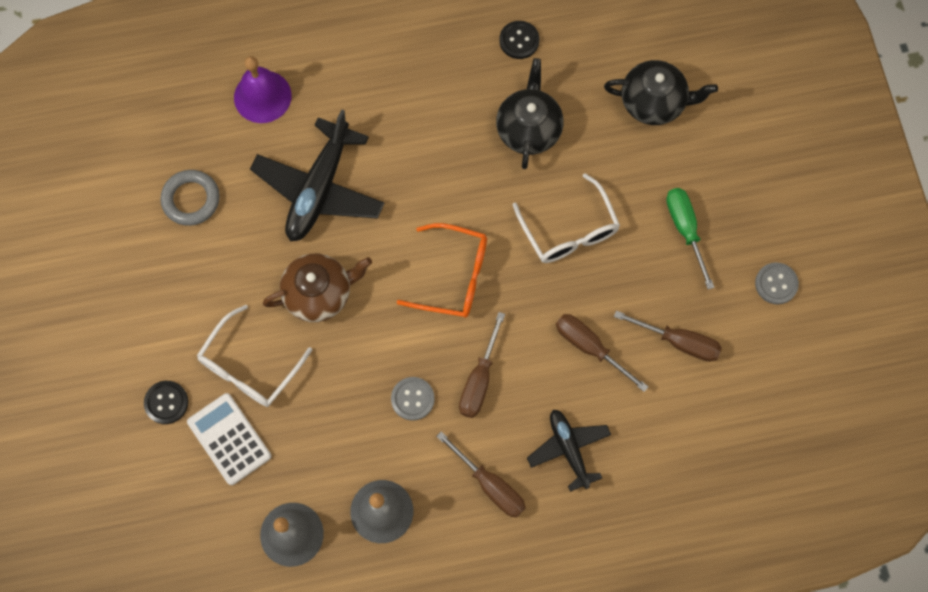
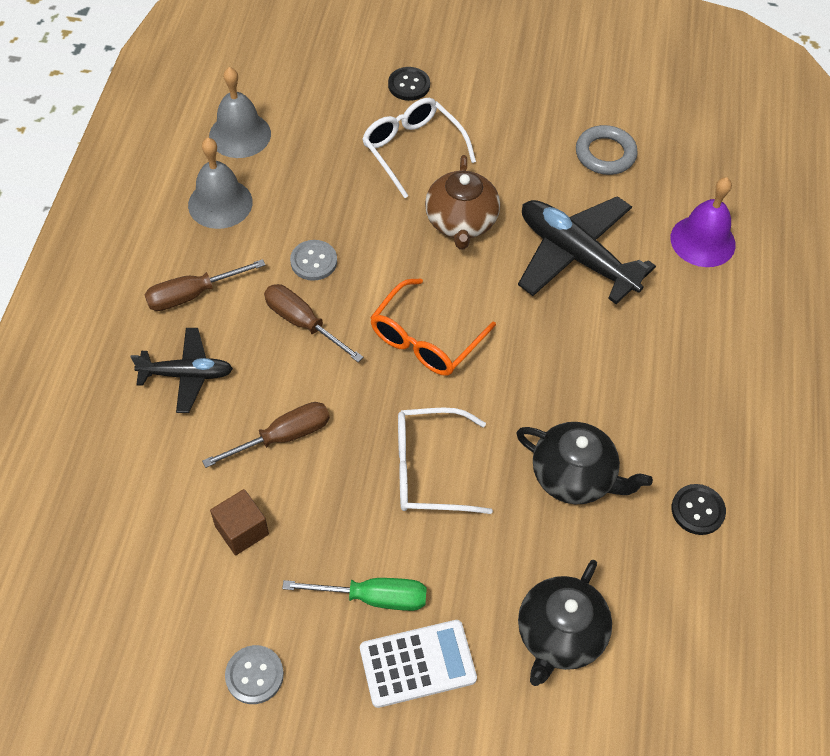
camera: 110 degrees right, 15 degrees down
white calculator [187,393,271,485] -> white calculator moved to [360,620,477,708]
brown screwdriver [614,311,722,362] -> brown cube [210,489,269,555]

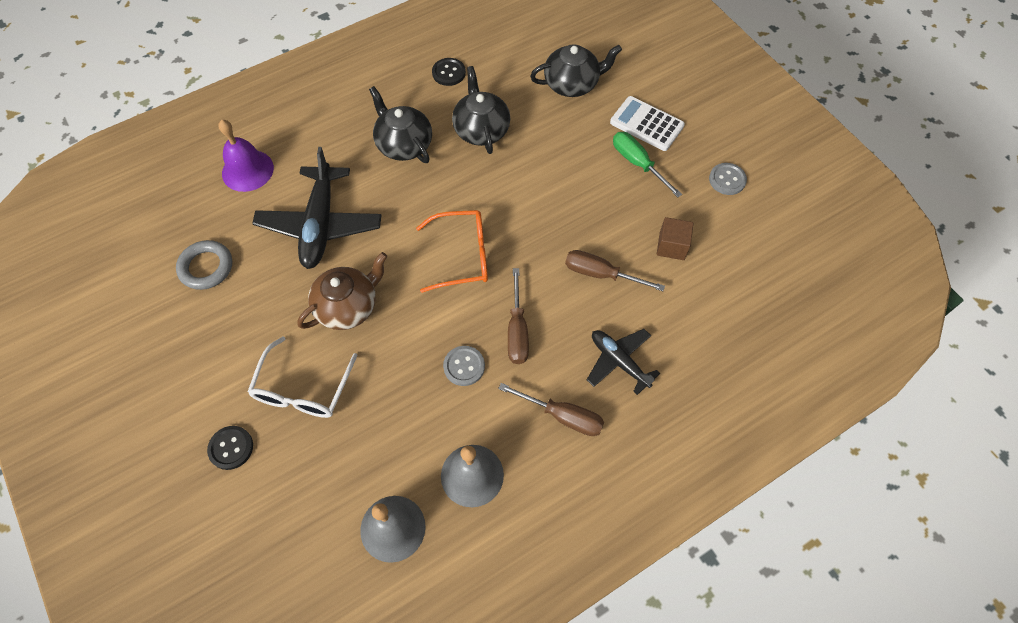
camera: 130 degrees left, 5 degrees up
white glasses [398,407,493,514] -> none
none -> black teapot [369,86,432,163]

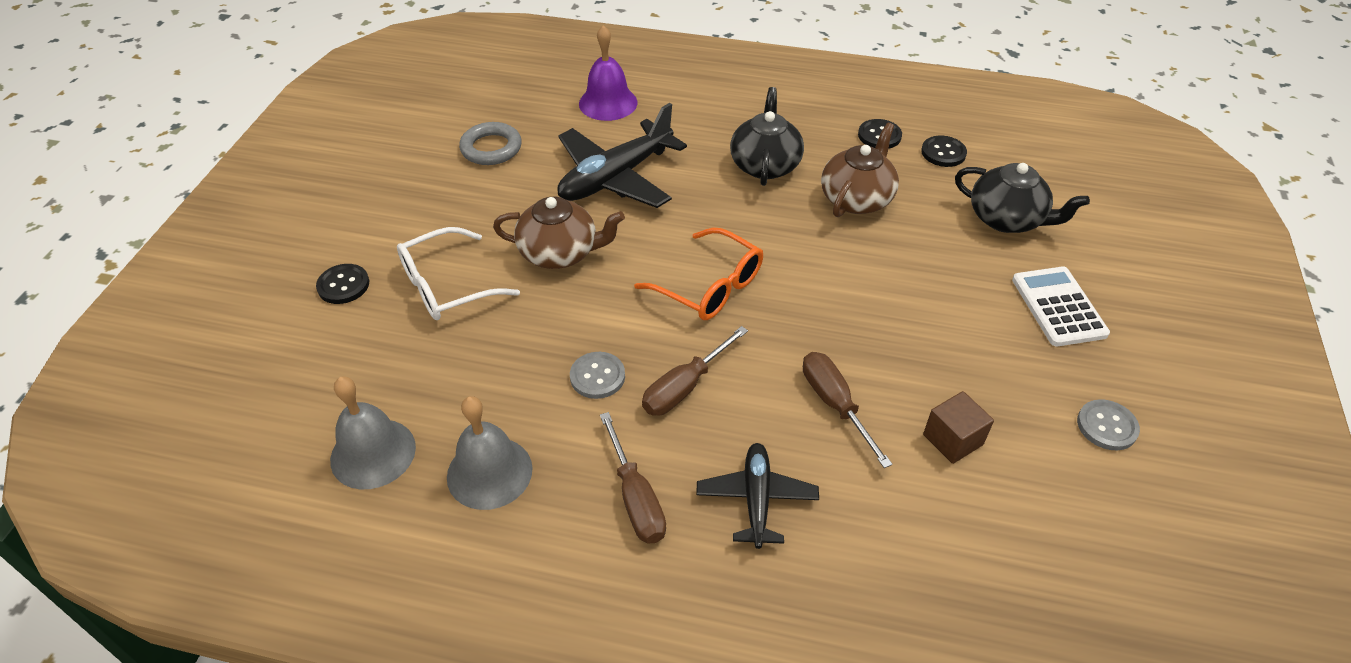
camera: 45 degrees right, 15 degrees down
black teapot [452,66,511,154] -> brown teapot [821,123,899,217]
green screwdriver [613,132,682,197] -> none
none -> black button [921,136,967,167]

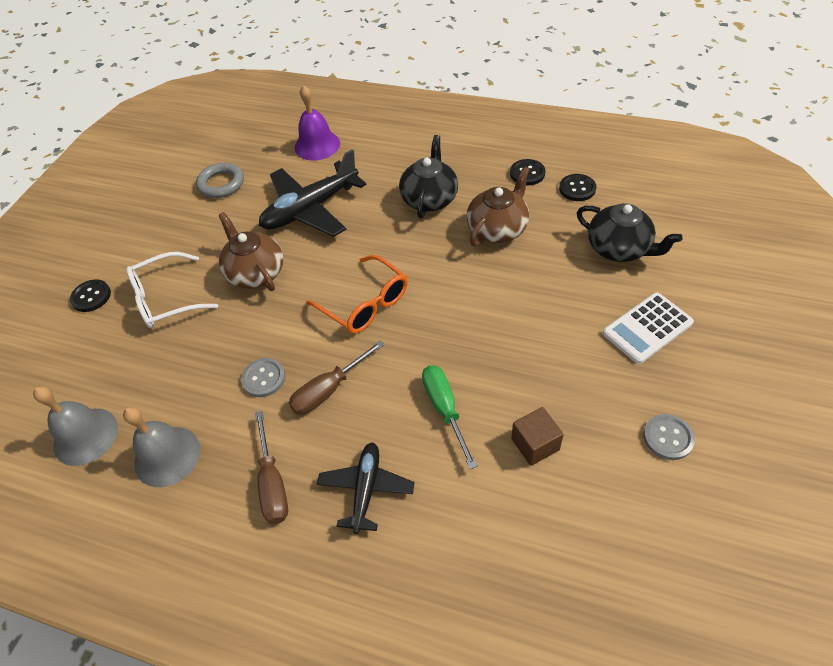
camera: 10 degrees right, 5 degrees up
brown teapot [493,197,625,269] -> brown teapot turned 135 degrees counterclockwise [218,212,283,291]
brown screwdriver [803,352,893,468] -> green screwdriver [422,365,477,469]
white calculator [1012,267,1110,346] -> white calculator turned 120 degrees counterclockwise [603,293,694,364]

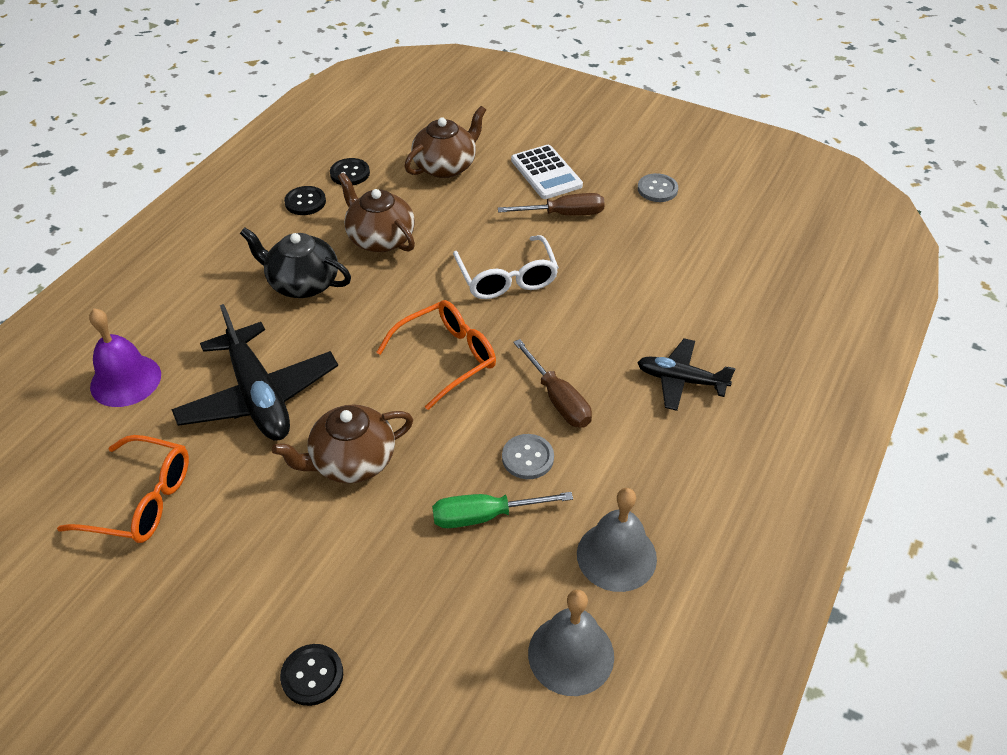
camera: 85 degrees left, 5 degrees down
white glasses [126,252,218,328] -> white glasses moved to [453,235,559,299]
grey ring [196,163,244,198] -> orange glasses [57,435,189,543]
brown screwdriver [255,411,288,524] -> brown screwdriver moved to [498,193,605,216]
green screwdriver [422,365,477,469] -> green screwdriver moved to [432,492,573,528]
brown cube [511,407,564,466] -> none
black teapot [577,203,683,262] -> brown teapot [404,106,486,178]

